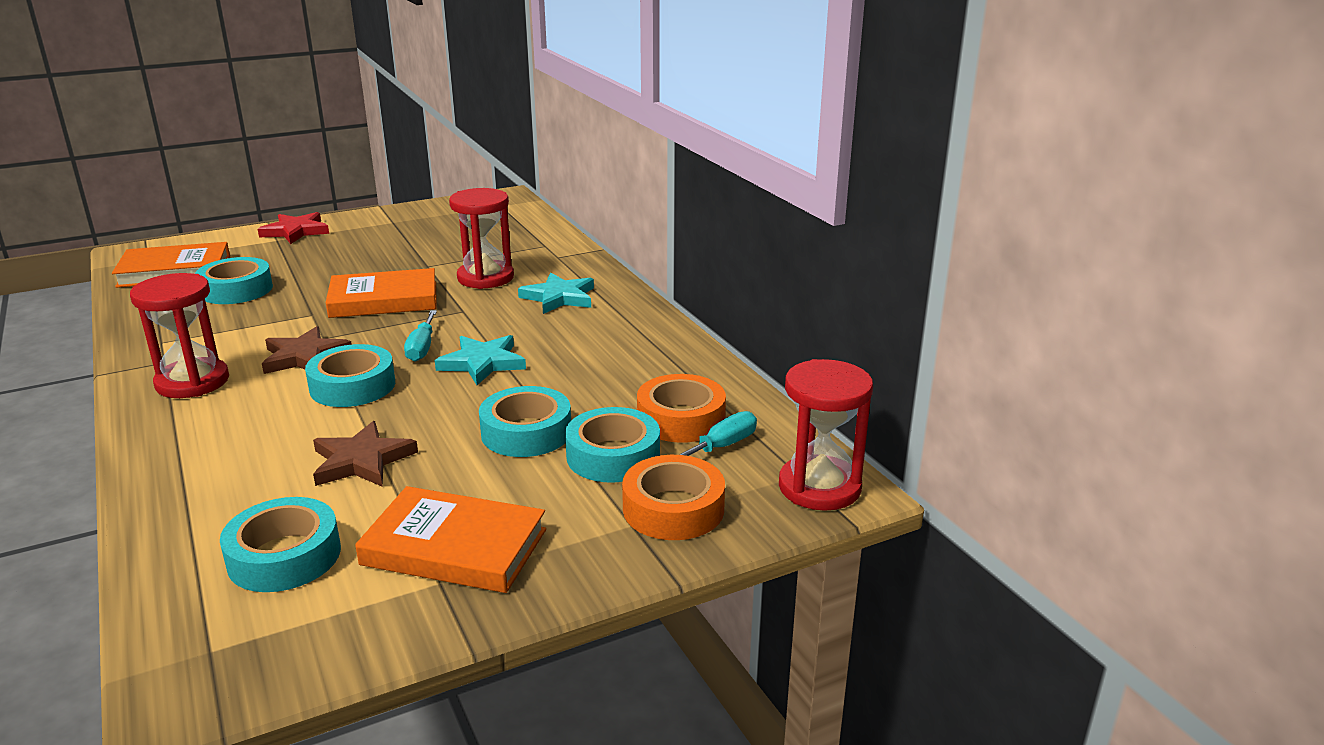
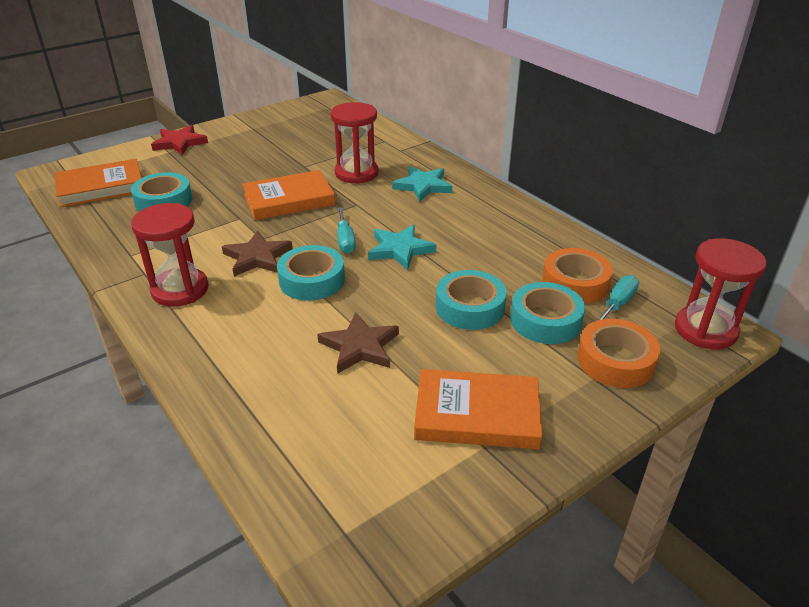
camera: 10 degrees left, 10 degrees up
turquoise tape [220,497,341,592] -> none

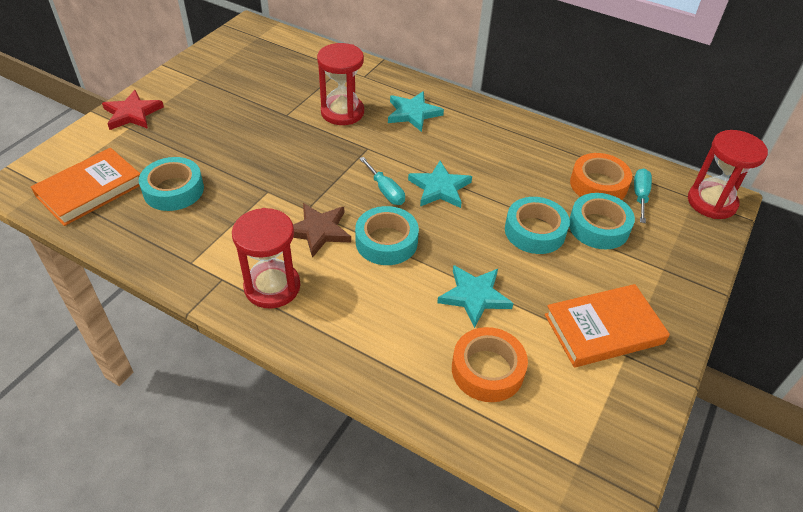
camera: 25 degrees left, 10 degrees up
orange book [242,170,336,220] -> none
brown star [317,312,399,373] -> turquoise star [437,265,514,328]
orange tape [577,319,660,388] -> orange tape moved to [452,327,528,402]

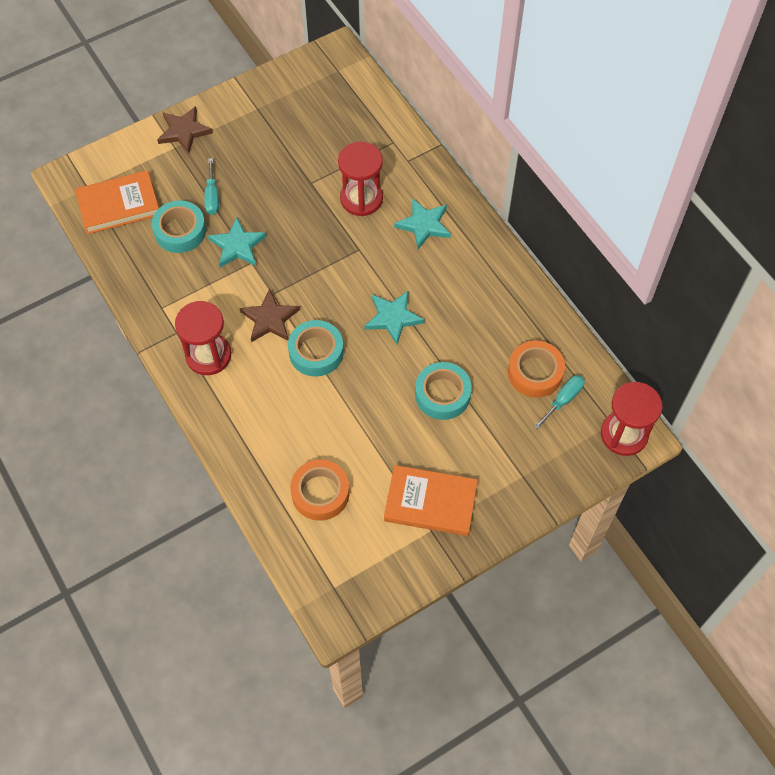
camera: 30 degrees right, 15 degrees up
red star [102,90,164,130] -> brown star [157,106,213,153]
turquoise screwdriver [359,157,405,205] -> turquoise screwdriver moved to [204,158,219,215]
turquoise star [437,265,514,328] -> turquoise star moved to [208,217,267,268]
turquoise tape [569,193,635,249] -> none

